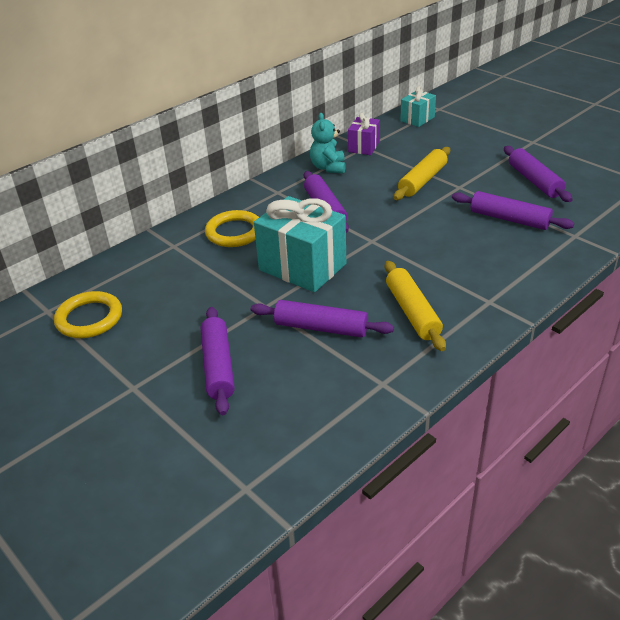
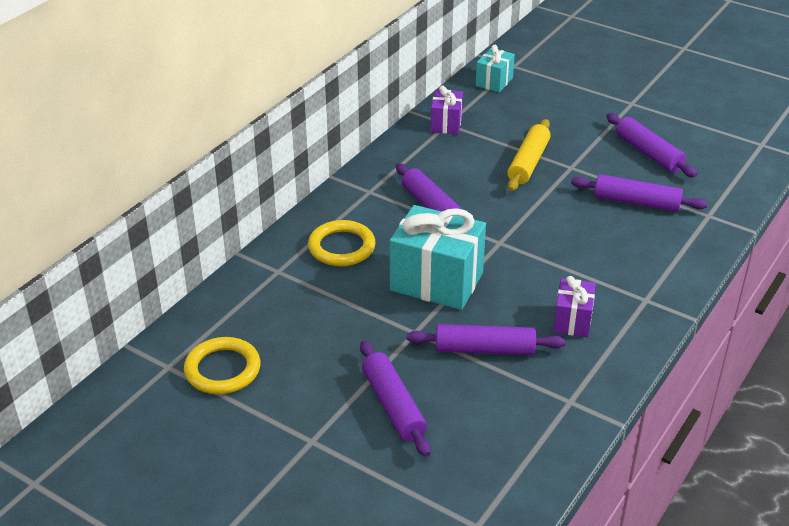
camera: 15 degrees left, 0 degrees up
turquoise teddy bear [310,113,346,173] -> none
yellow rolling pin [385,261,446,351] -> purple gift [553,276,596,337]

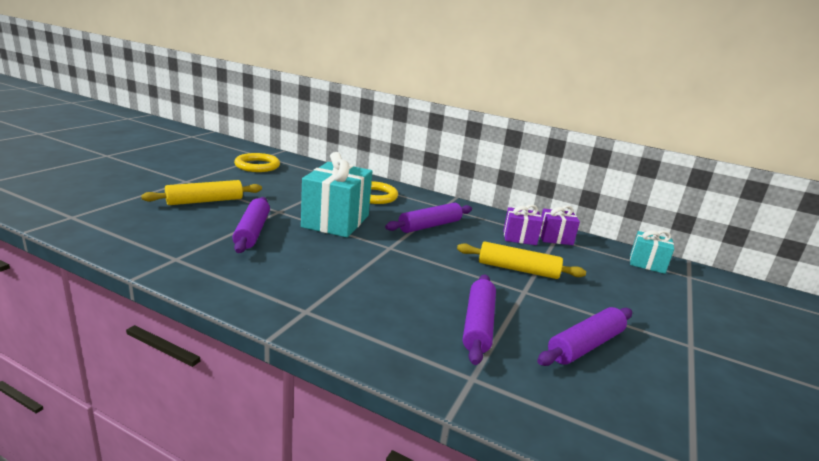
camera: 80 degrees right, 15 degrees down
purple rolling pin [360,341,431,457] -> yellow rolling pin [141,180,262,205]
purple gift [553,276,596,337] -> purple gift moved to [503,205,543,245]

